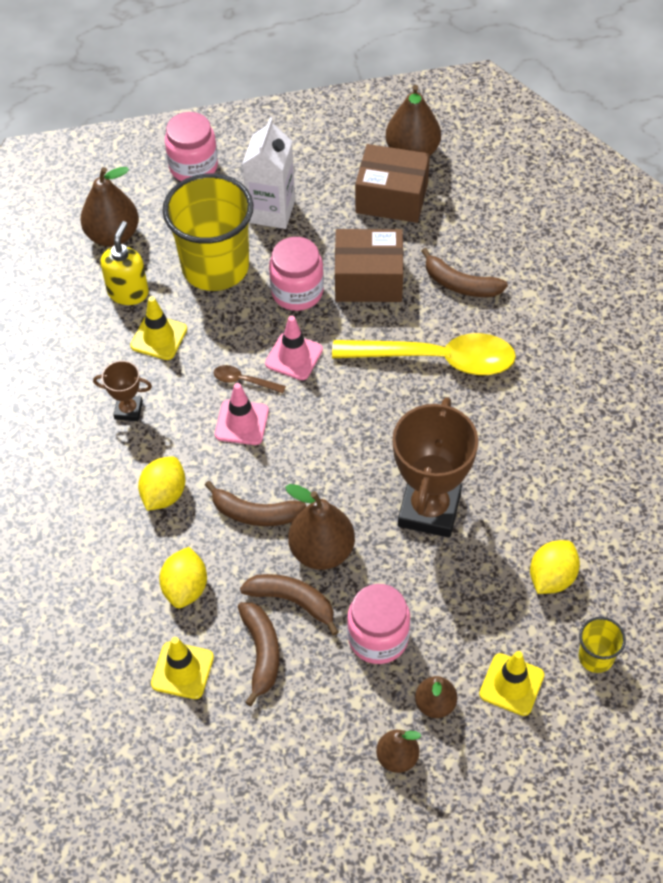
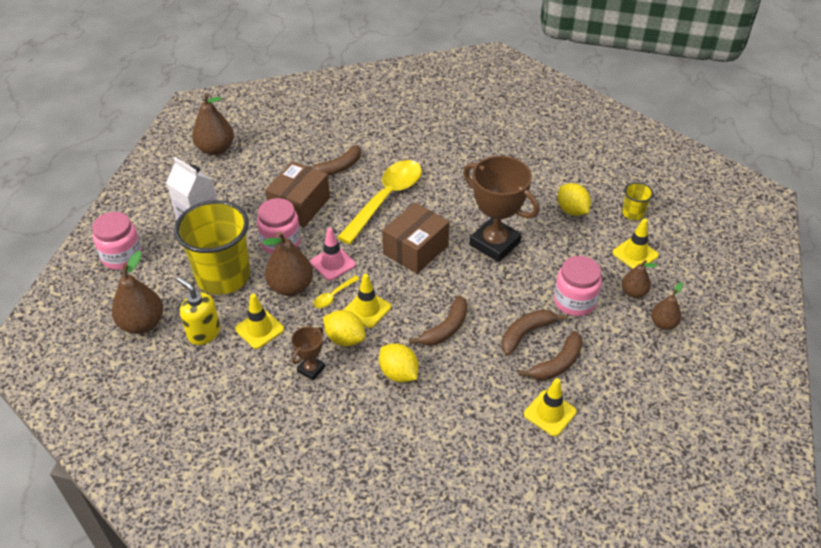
camera: 65 degrees left, 10 degrees down
yellow lemon [159,547,207,608] -> yellow lemon moved to [323,310,366,346]
brown spoon [214,365,286,393] -> yellow spoon [314,276,359,308]
pink traffic cone [215,383,269,445] -> yellow traffic cone [344,274,391,328]
brown banana [238,602,280,706] -> brown banana turned 120 degrees clockwise [518,331,583,381]
brown pear [285,484,355,570] -> brown pear moved to [263,231,313,296]
brown box [355,144,430,223] -> brown box moved to [382,203,450,274]

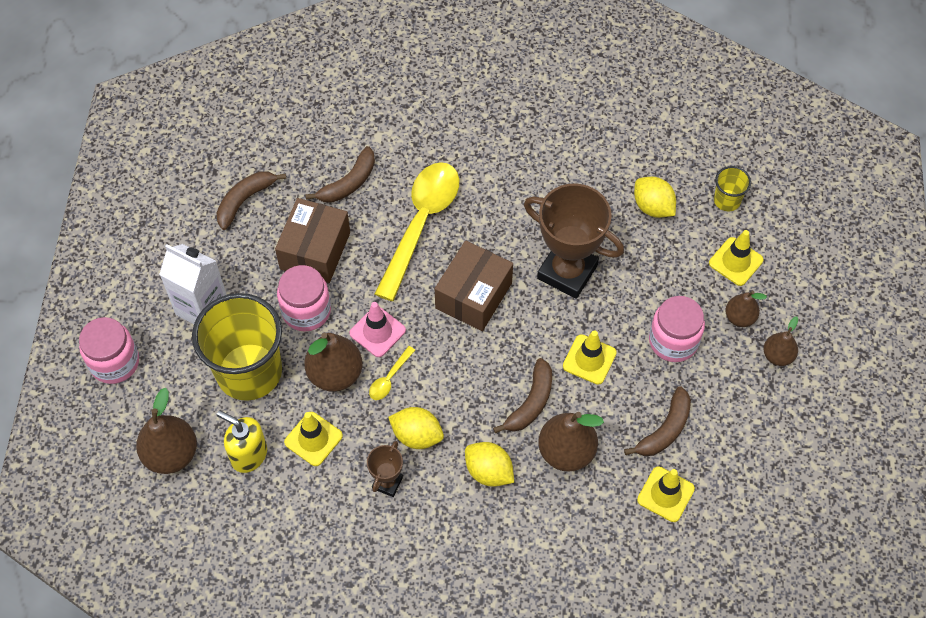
camera: 10 degrees left, 15 degrees up
brown pear [192,93,234,155] -> brown pear moved to [538,412,604,472]
yellow traffic cone [344,274,391,328] -> yellow traffic cone moved to [563,330,617,385]
brown banana [502,310,566,355] -> brown banana moved to [217,171,286,230]

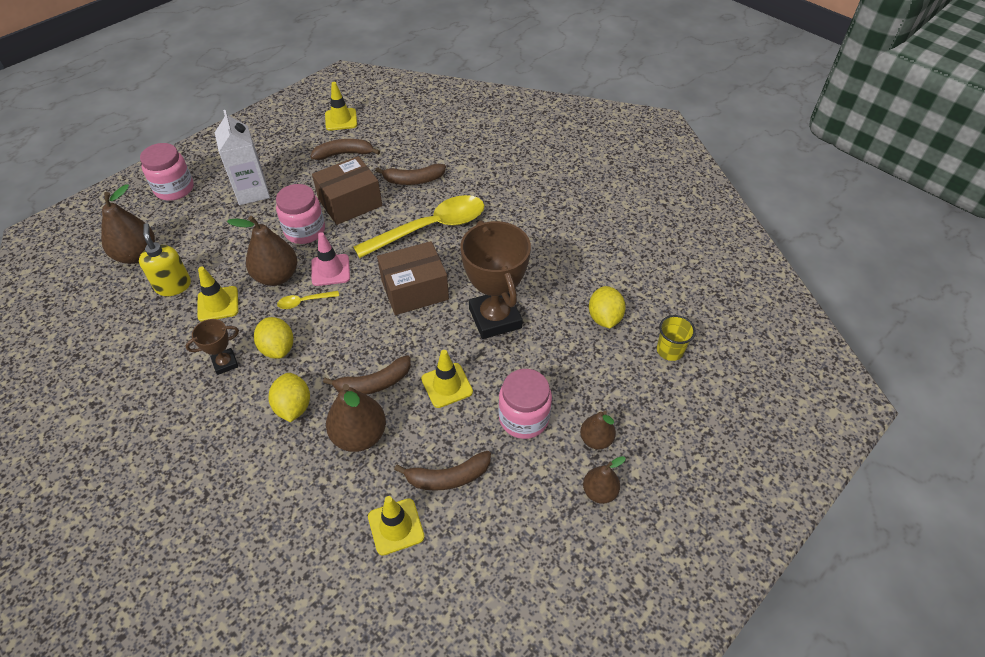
camera: 40 degrees right, 10 degrees down
yellow cup [192,293,282,401] -> none
yellow traffic cone [709,230,764,286] -> yellow traffic cone moved to [325,82,357,131]

